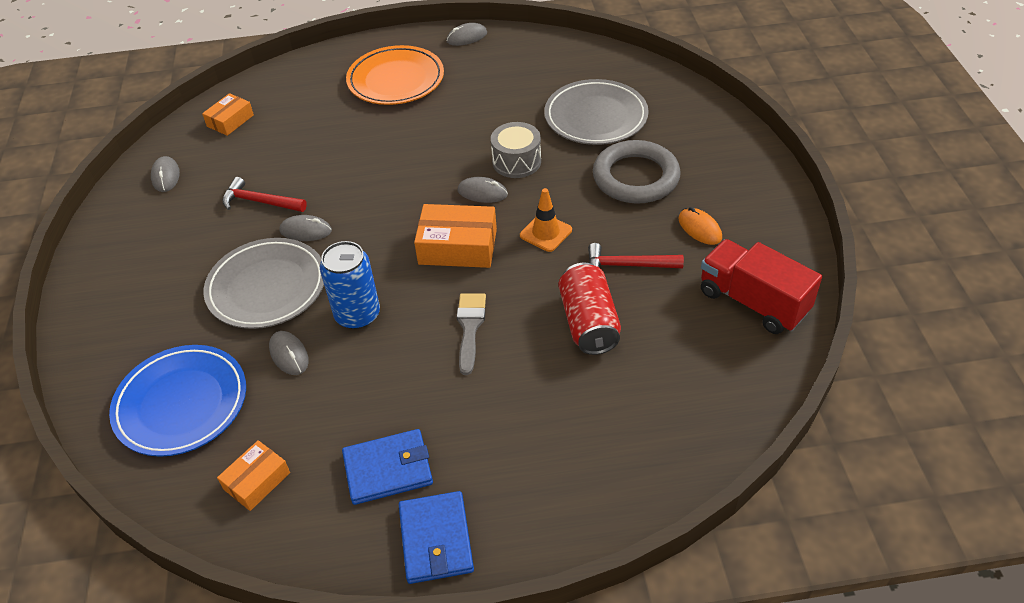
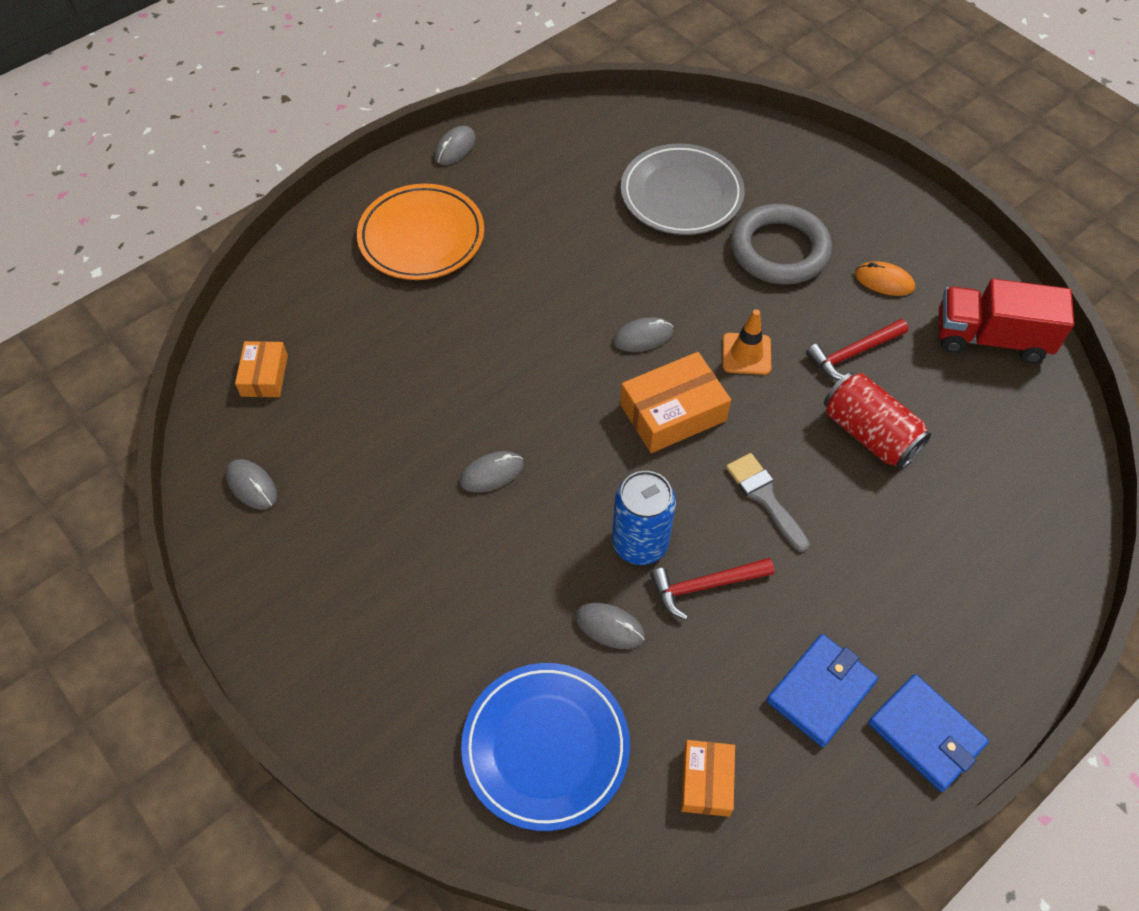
camera: 35 degrees left, 10 degrees up
grey plate [203,238,324,329] -> none
red hammer [222,177,307,212] -> red hammer moved to [650,558,774,620]
grey drum [491,122,541,178] -> none

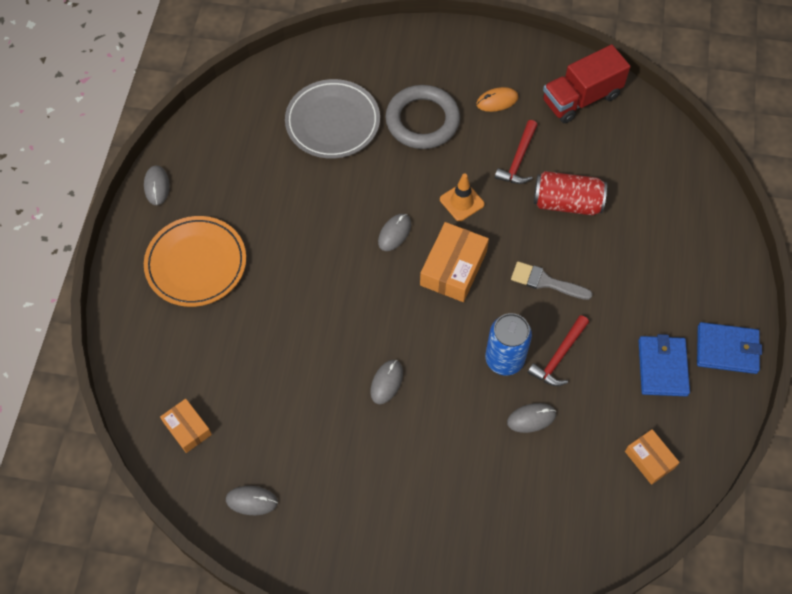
camera: 40 degrees left, 5 degrees up
blue plate [461,663,630,831] -> none

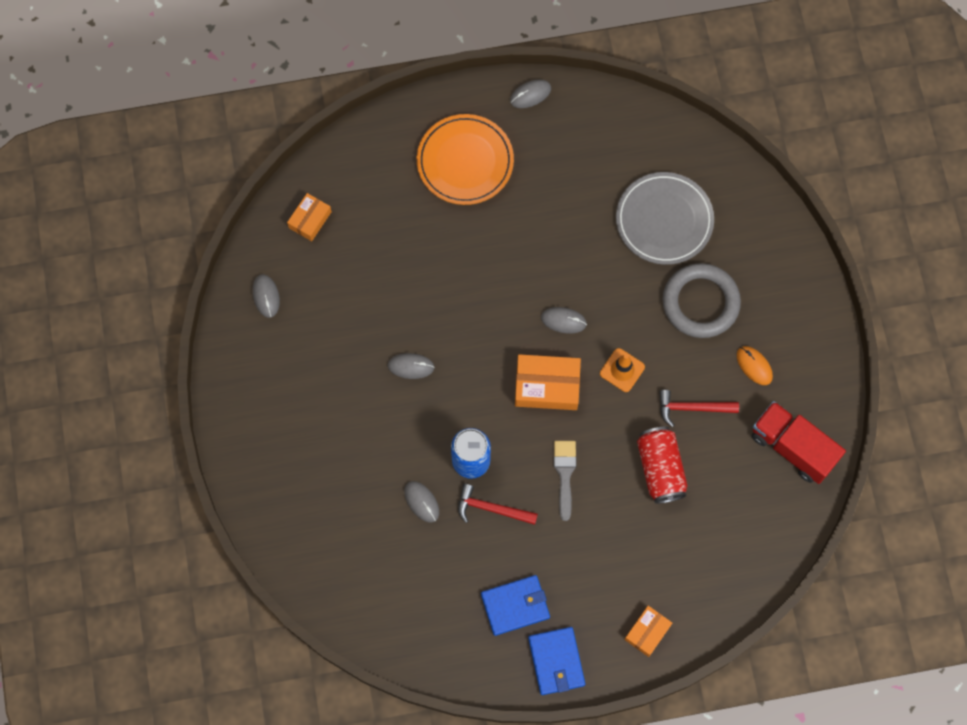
camera: 70 degrees right, 10 degrees up
orange box [625,429,680,485] -> orange box moved to [624,606,672,657]

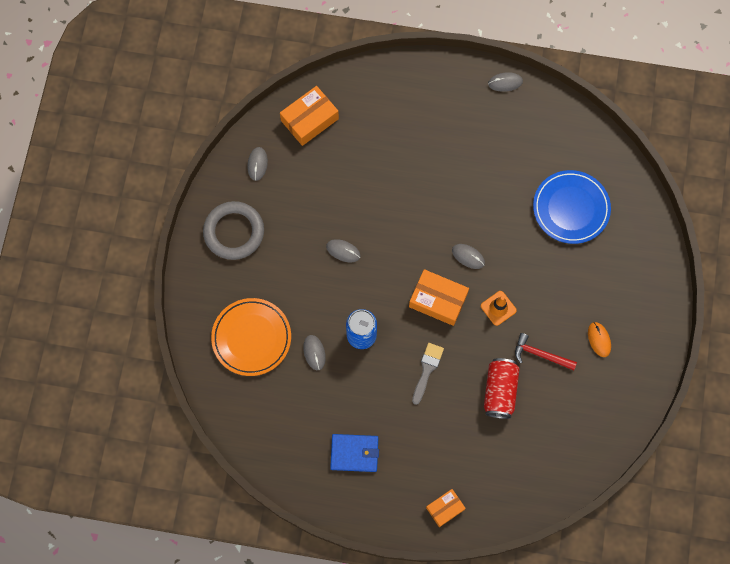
camera: 20 degrees right, 0 degrees up
orange box [287,193,332,241] -> orange box [280,86,339,146], size x1.64
orange plate [417,114,514,205] -> orange plate moved to [211,298,291,376]
red hammer [458,484,538,525] -> none
blue wallet [528,627,585,695] -> none
grey plate [616,172,714,265] -> blue plate [533,170,611,244]
grey ring [663,263,741,338] -> grey ring moved to [203,201,264,260]
red truck [752,401,846,484] -> none

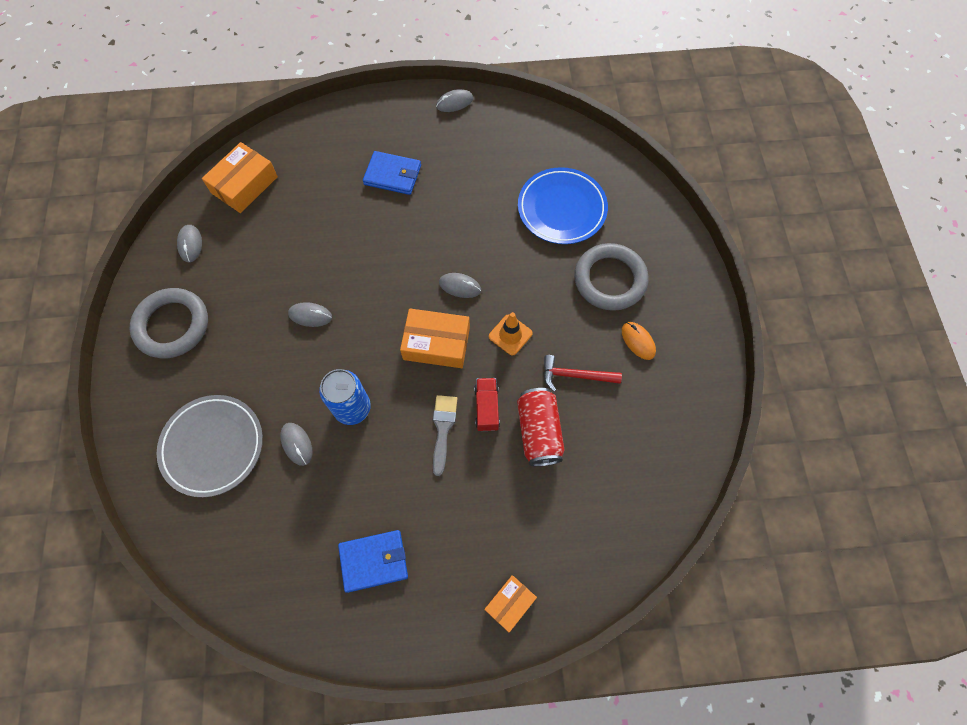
camera: 15 degrees left, 5 degrees down
orange plate [211,298,291,376] -> grey plate [157,395,263,497]
none -> blue wallet [363,151,421,195]
none -> red truck [474,378,500,431]
none -> grey ring [574,243,648,311]

